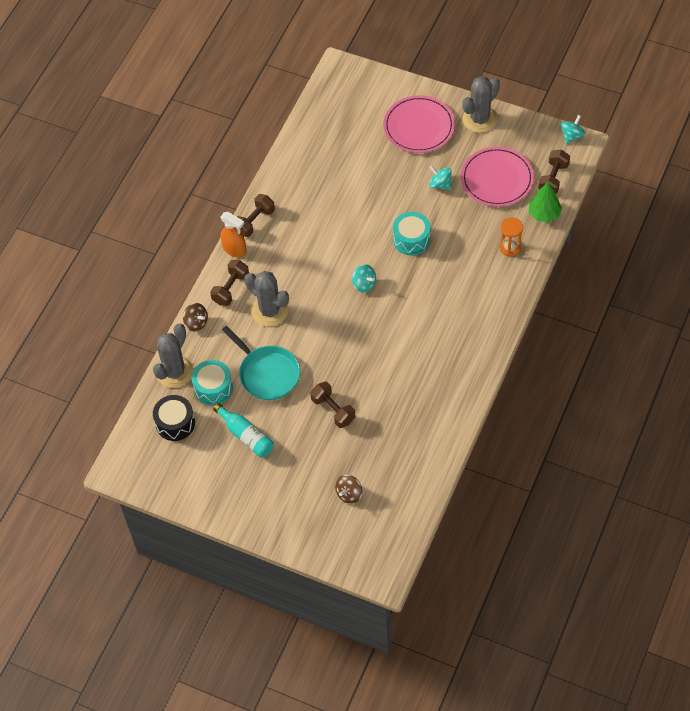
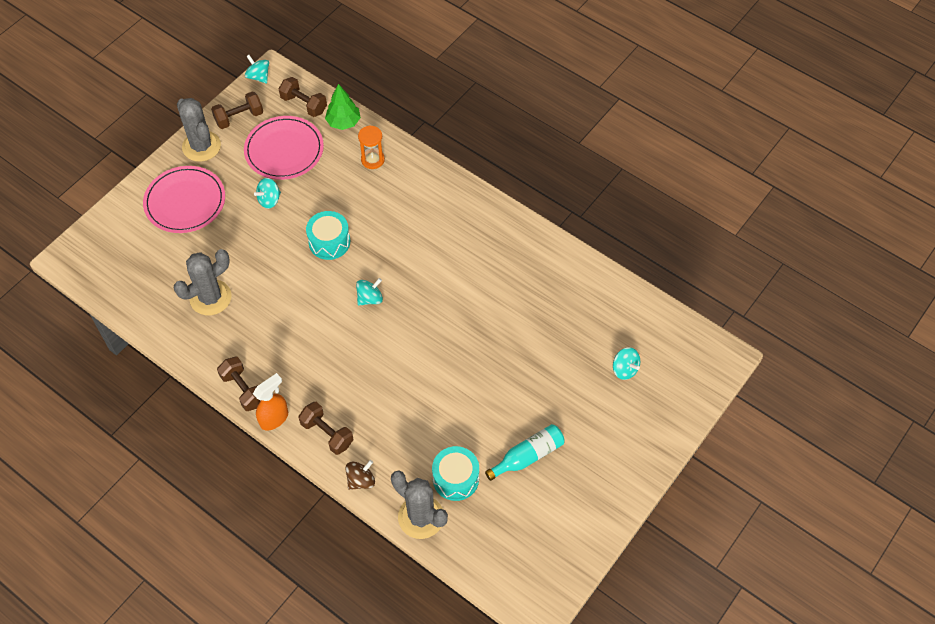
camera: 80 degrees left, 0 degrees up
black drum [153,395,195,441] -> none
turquoise pan [222,326,300,400] -> none
grey cactus [244,271,289,327] -> grey cactus moved to [174,249,232,315]
brown dumbbell [310,381,355,428] -> brown dumbbell moved to [211,91,263,129]
brown spinning top [335,475,362,504] -> turquoise spinning top [613,347,640,380]

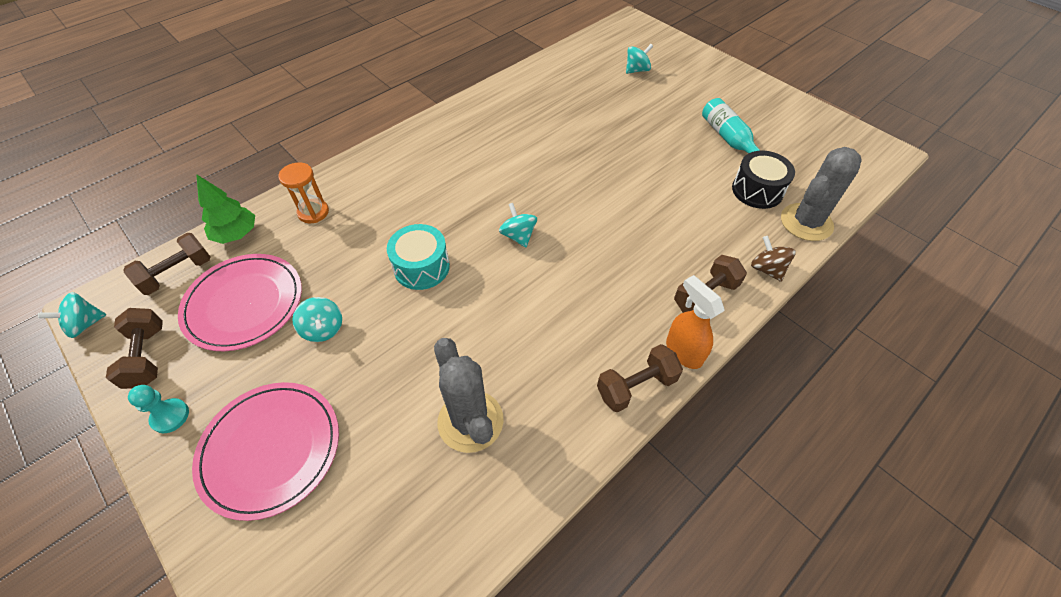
camera: 80 degrees left, 5 degrees down
grey cactus [177,98,221,162] -> turquoise pawn [128,385,189,433]
turquoise drum [432,446,479,501] -> black drum [732,151,795,209]

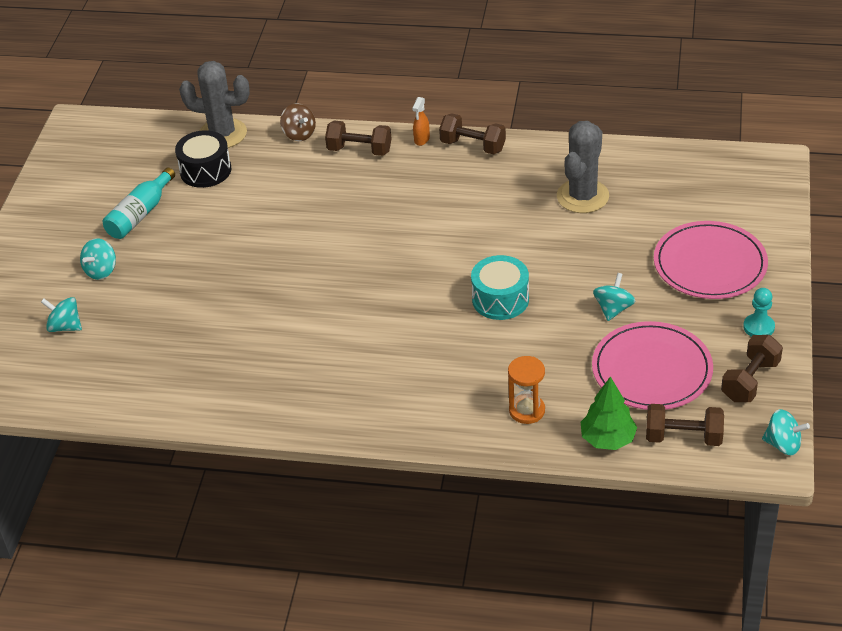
camera: 125 degrees left, 10 degrees down
turquoise spinning top [499,203,537,247] -> turquoise spinning top moved to [80,238,116,280]
orange spray bottle [666,275,725,369] -> orange spray bottle [412,97,430,146], size x0.62
brown spinning top [751,236,796,282] -> brown spinning top turned 60 degrees counterclockwise [280,103,316,141]

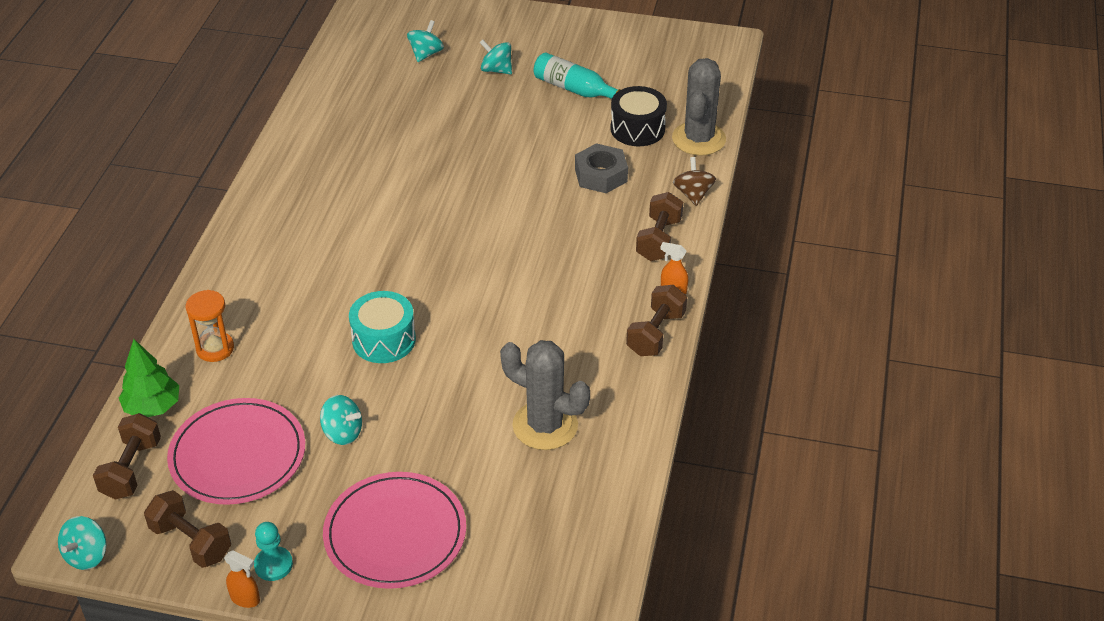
camera: 90 degrees right, 0 degrees up
brown spinning top [280,103,316,141] -> brown spinning top turned 120 degrees clockwise [673,157,716,206]
none -> orange spray bottle [224,550,260,608]
none -> grey nut [575,143,628,193]

